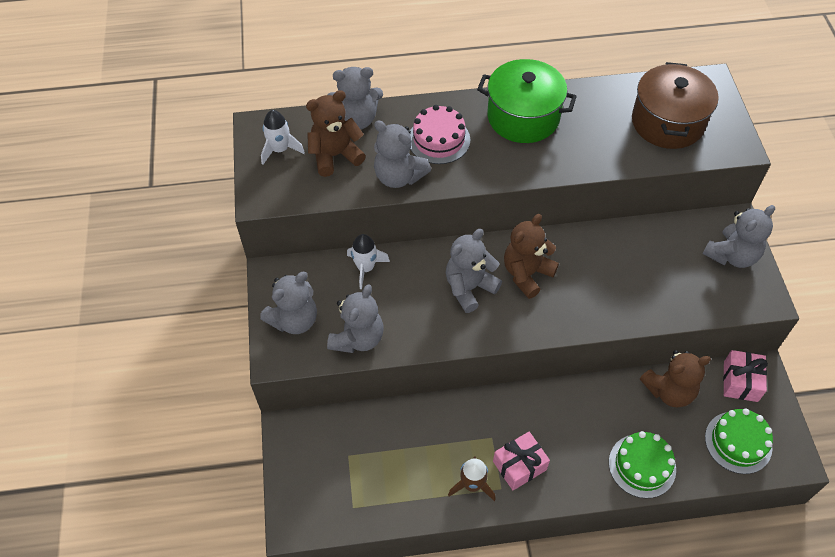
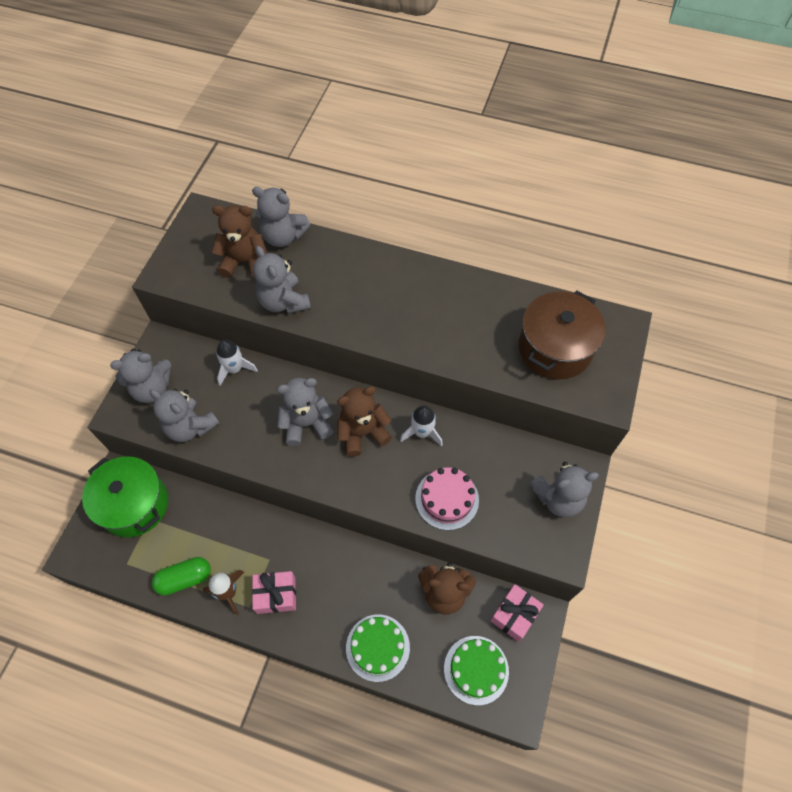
camera: 25 degrees right, 5 degrees up
white rocket [261,110,305,165] -> white rocket moved to [400,406,443,447]
grey teddy bear [327,284,383,353] -> grey teddy bear turned 75 degrees clockwise [149,389,219,442]
pink cake [410,105,470,164] -> pink cake moved to [415,467,479,530]
green pot [477,59,577,143] -> green pot moved to [82,456,168,537]
none -> green capsule [152,557,211,596]

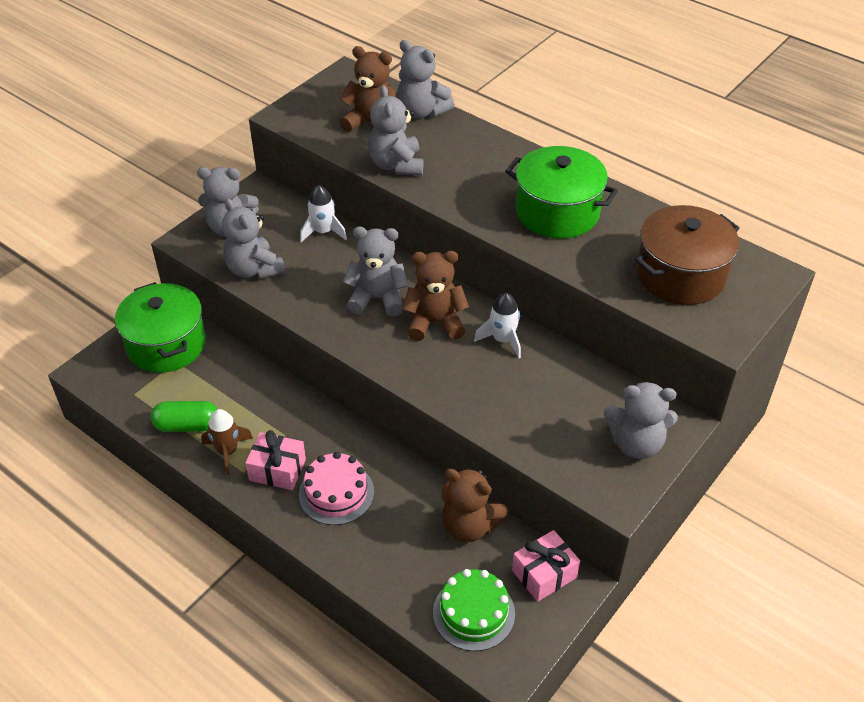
camera: 20 degrees right, 15 degrees down
green cake [346,614,410,682] -> none
pink cake [415,467,479,530] -> pink cake moved to [299,452,374,525]
none -> green pot [505,146,618,238]

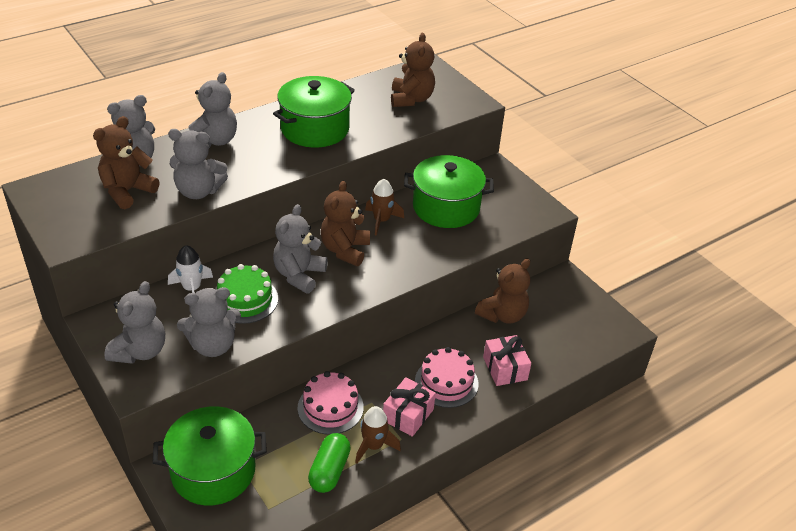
camera: 75 degrees left, 5 degrees down
green cake [433,569,515,651] -> green cake moved to [217,264,278,324]
white rocket [474,293,521,358] -> brown rocket [365,179,404,236]
pink gift [512,530,580,602] -> pink gift moved to [483,335,531,386]
grey teddy bear [604,381,678,459] -> grey teddy bear moved to [188,72,237,148]
brown pot [635,205,740,305] -> brown teddy bear [391,33,435,107]
none -> pink cake [298,371,364,435]
none -> green pot [404,155,494,228]

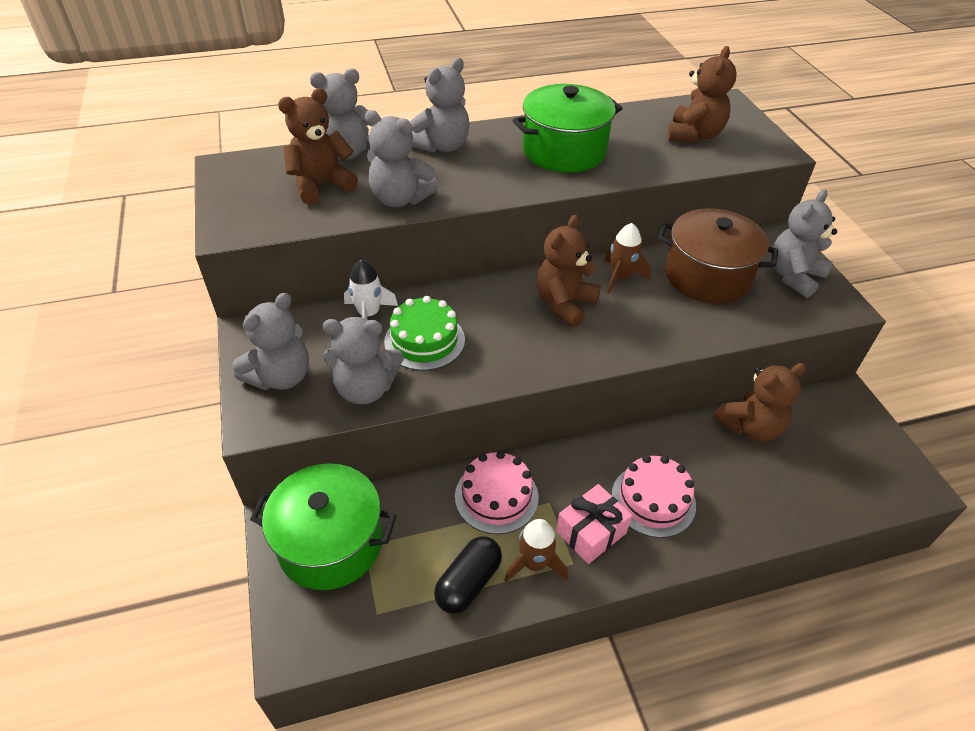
camera: 20 degrees right, 5 degrees up
grey teddy bear [273,204,327,293] -> grey teddy bear moved to [771,190,837,298]
green capsule [308,433,351,493] -> black capsule [434,536,502,614]
green pot [404,155,494,228] -> brown pot [658,208,779,304]
pink gift [483,335,531,386] -> none

